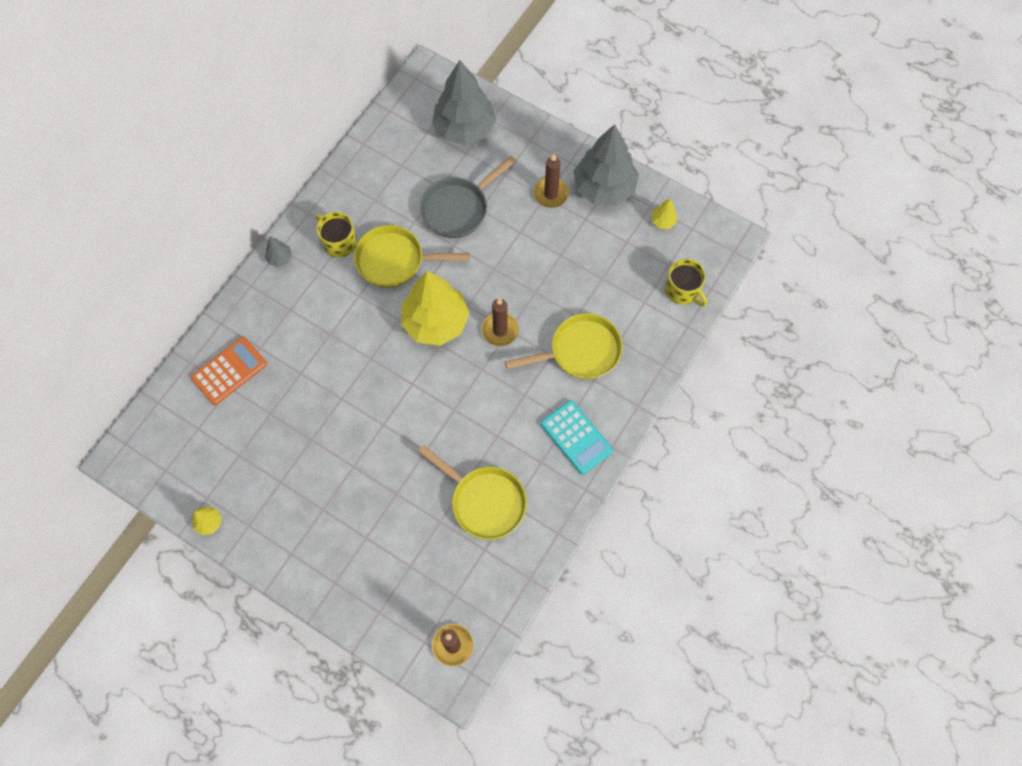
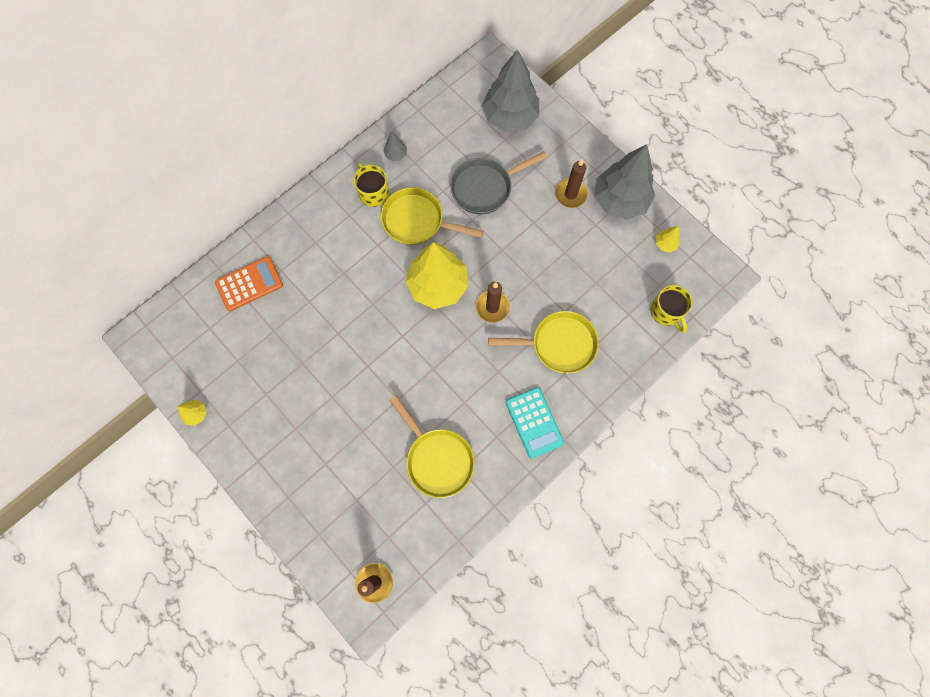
camera: 15 degrees right, 5 degrees up
grey tree [265,237,292,267] -> grey tree moved to [384,132,407,161]

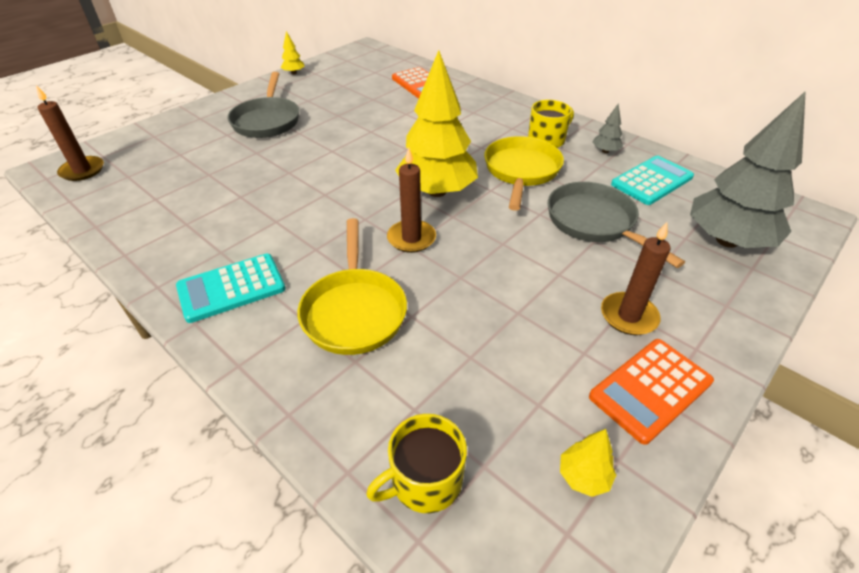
camera: 85 degrees right, 30 degrees down
yellow pan [389,396,475,498] -> none
grey tree [594,144,655,220] -> orange calculator [589,339,714,445]
none -> grey pan [227,72,299,138]
none -> turquoise calculator [611,155,694,205]

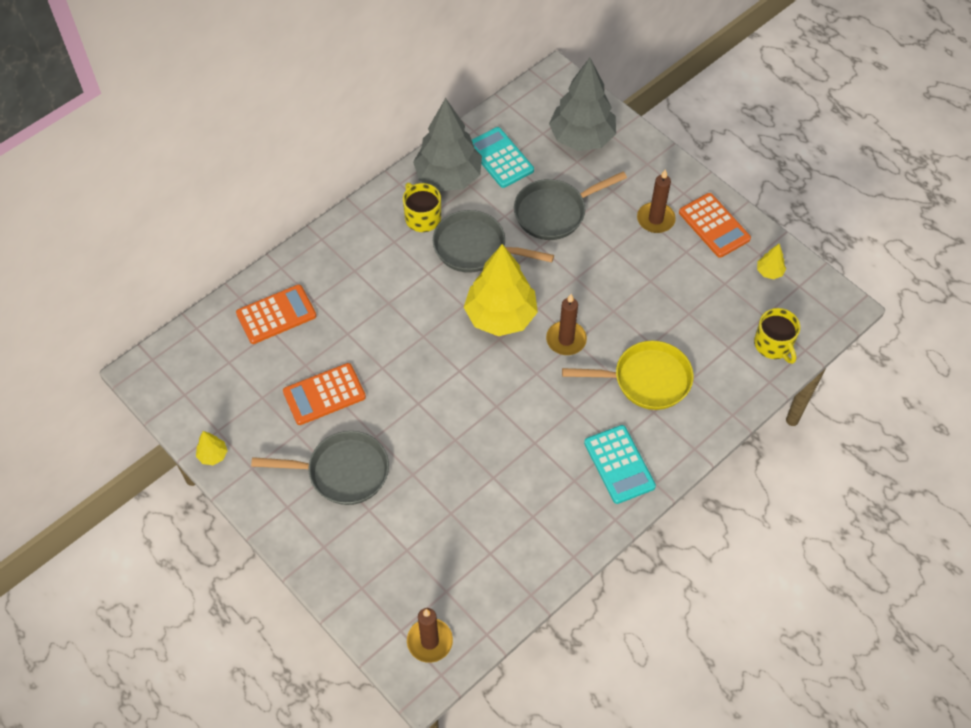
camera: 85 degrees left, 15 degrees up
yellow pan [484,136,564,211] -> grey pan [433,210,554,273]
grey tree [592,103,623,153] -> grey tree [413,98,482,191], size x2.47
none -> orange calculator [283,363,366,425]

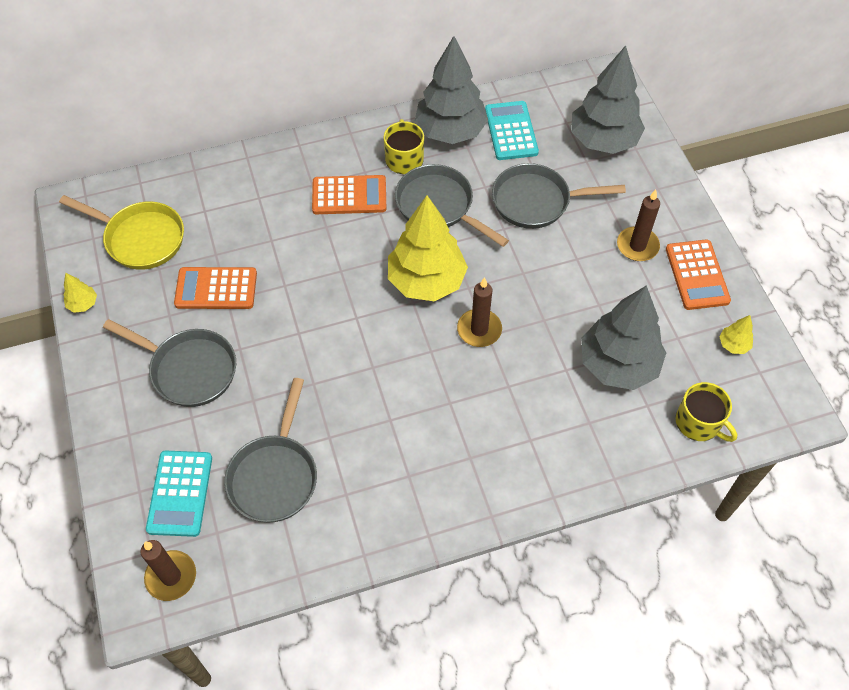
camera: 25 degrees right, 0 degrees up
orange calculator [236,284,316,344] -> orange calculator moved to [312,175,387,214]
yellow pan [562,341,693,410] -> yellow pan moved to [59,195,184,270]
turquoise calculator [584,425,656,504] -> turquoise calculator moved to [146,450,212,537]
yellow mug [754,308,800,364] -> yellow mug turned 45 degrees counterclockwise [675,382,737,442]
none -> grey pan [224,378,317,523]
none -> grey tree [581,285,666,390]

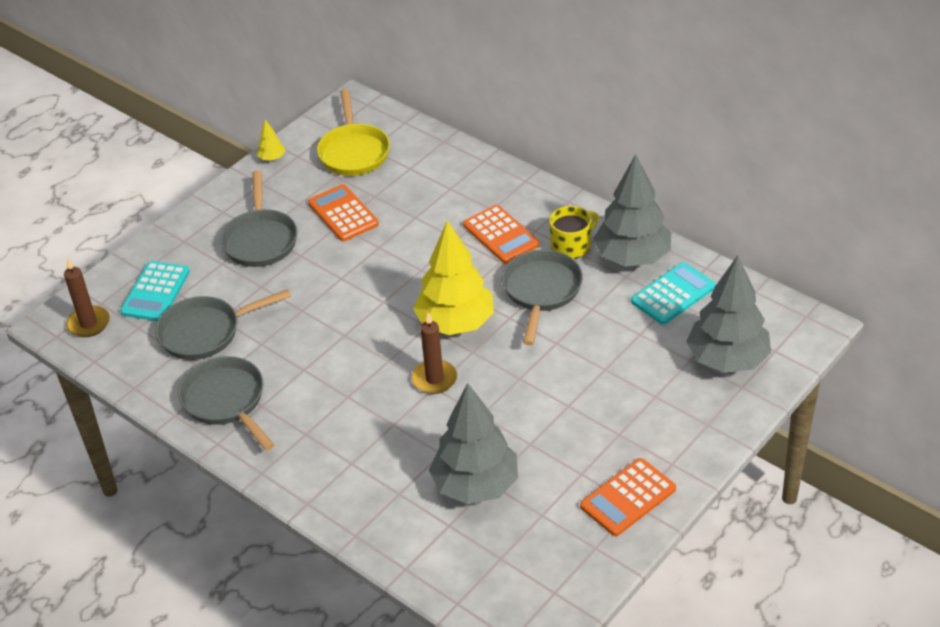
camera: 60 degrees right, 15 degrees down
turquoise calculator [146,450,212,537] -> turquoise calculator turned 45 degrees counterclockwise [120,261,190,321]
grey pan [492,163,626,229] -> grey pan moved to [178,356,275,451]
brown candle [617,190,660,261] -> none
yellow mug [675,382,737,442] -> none
yellow tree [719,315,753,354] -> none

